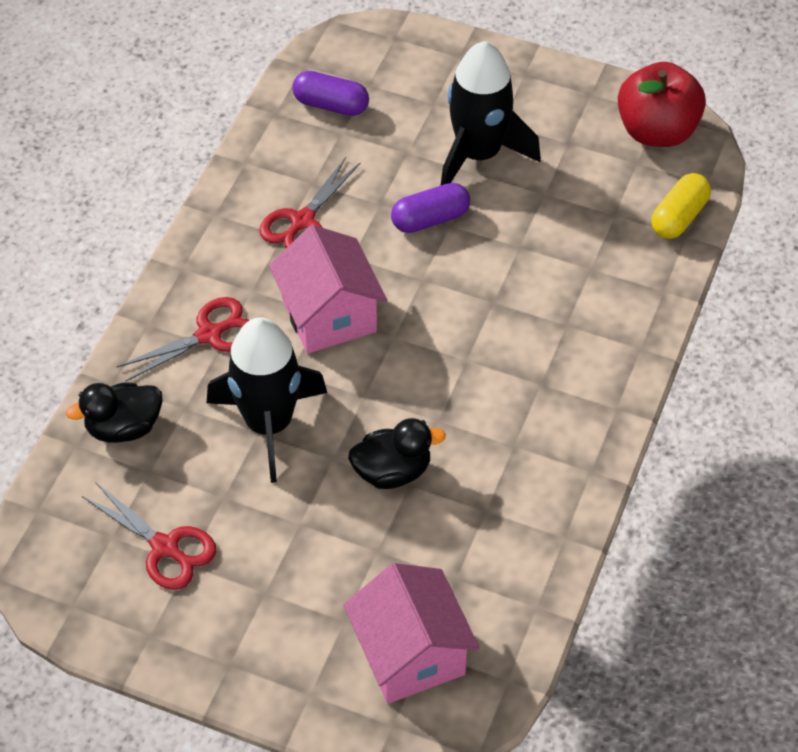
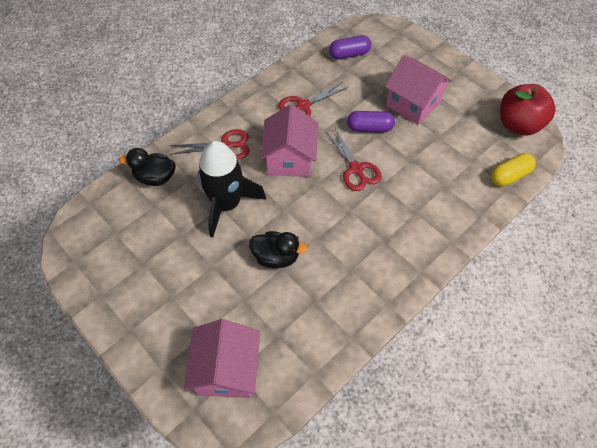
camera: 25 degrees right, 5 degrees up
red scissors [82,482,216,590] -> red scissors moved to [326,128,382,191]
purple capsule [292,71,369,116] -> purple capsule turned 60 degrees counterclockwise [329,35,371,59]
black rocket [440,41,541,186] -> pink house [385,55,452,125]

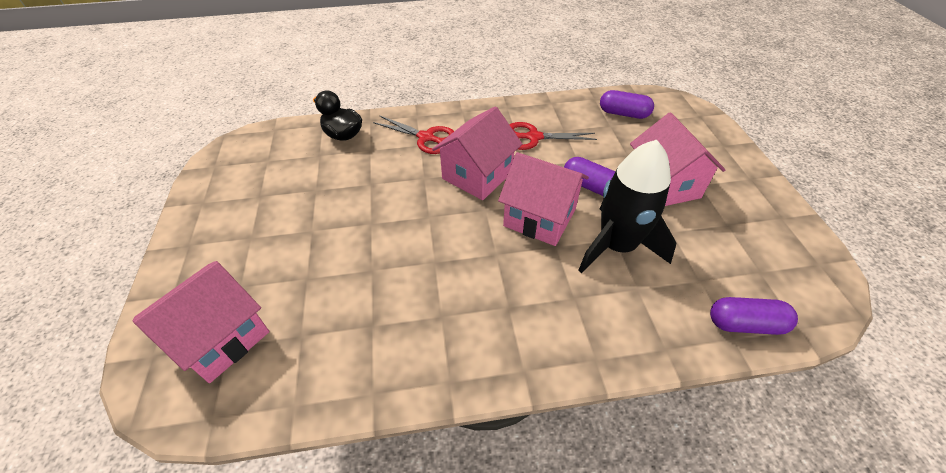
camera: 35 degrees right, 10 degrees down
black rocket [198,141,266,238] -> black rocket moved to [578,140,676,274]
black duck [249,231,308,268] -> none
red scissors [326,128,382,191] -> pink house [498,152,589,246]
yellow capsule [491,153,536,187] -> purple capsule [710,297,798,335]
red apple [500,84,555,136] -> none

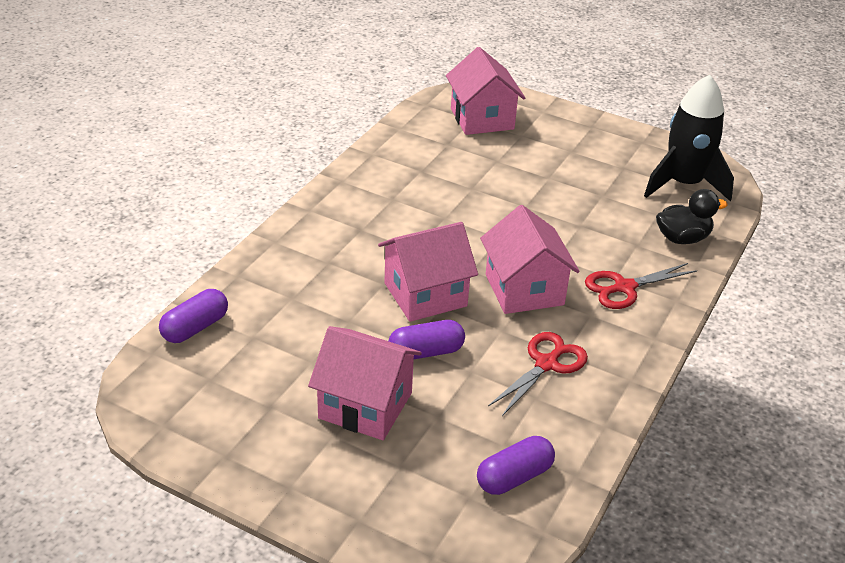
camera: 125 degrees right, 10 degrees down
black rocket [578,140,676,274] -> black rocket moved to [644,75,734,201]

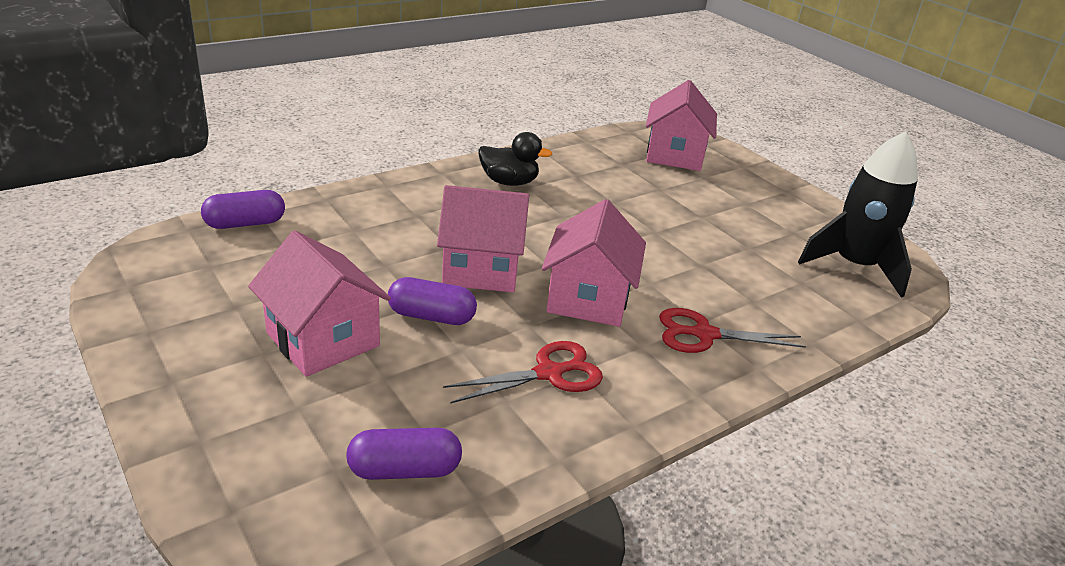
camera: 25 degrees right, 5 degrees down
black duck [656,189,728,244] -> black duck moved to [479,132,552,186]

